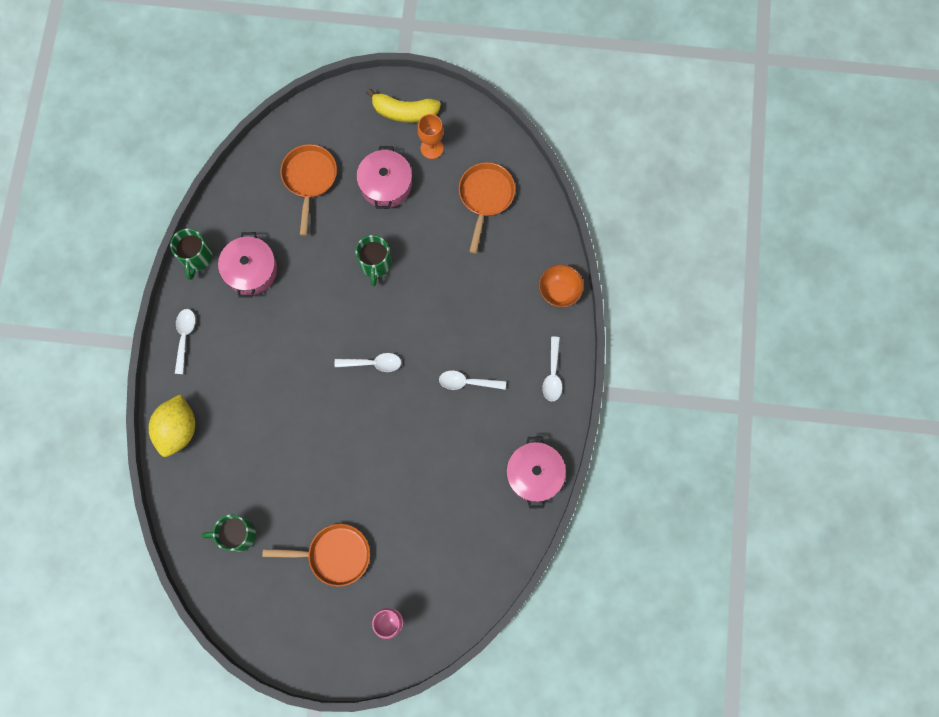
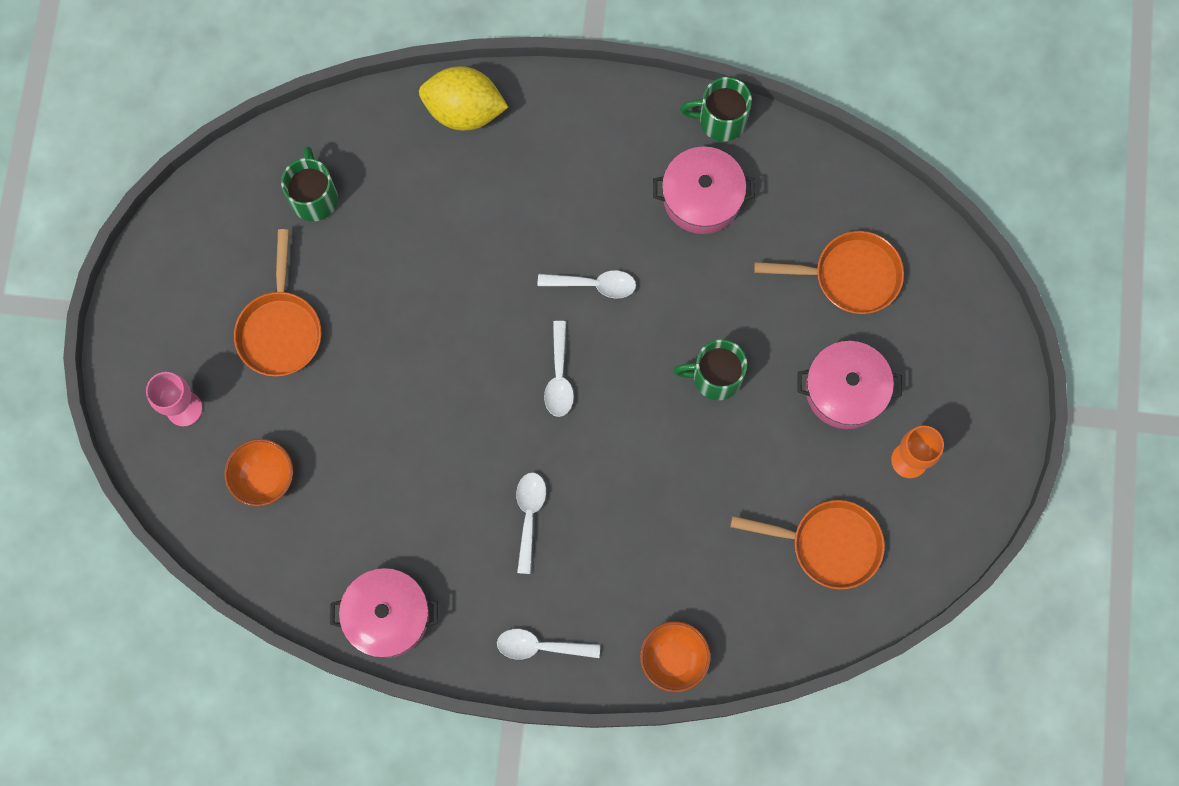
camera: 90 degrees right, 0 degrees up
white spoon [175,309,196,374] -> white spoon moved to [538,270,636,298]
yellow banana [366,88,441,123] -> none
none -> orange bowl [224,439,293,507]

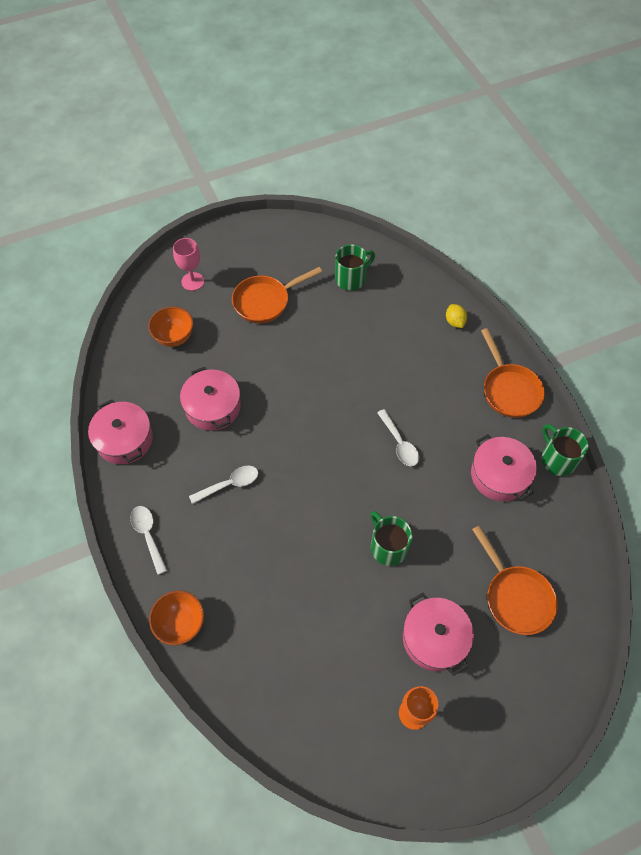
camera: 60 degrees right, 15 degrees down
yellow lemon [419,66,508,131] -> yellow lemon [446,304,467,328], size x0.49
white spoon [544,321,574,417] -> none
orange pan [730,500,885,590] -> orange pan moved to [481,328,545,418]
none -> pink pot [180,367,241,431]

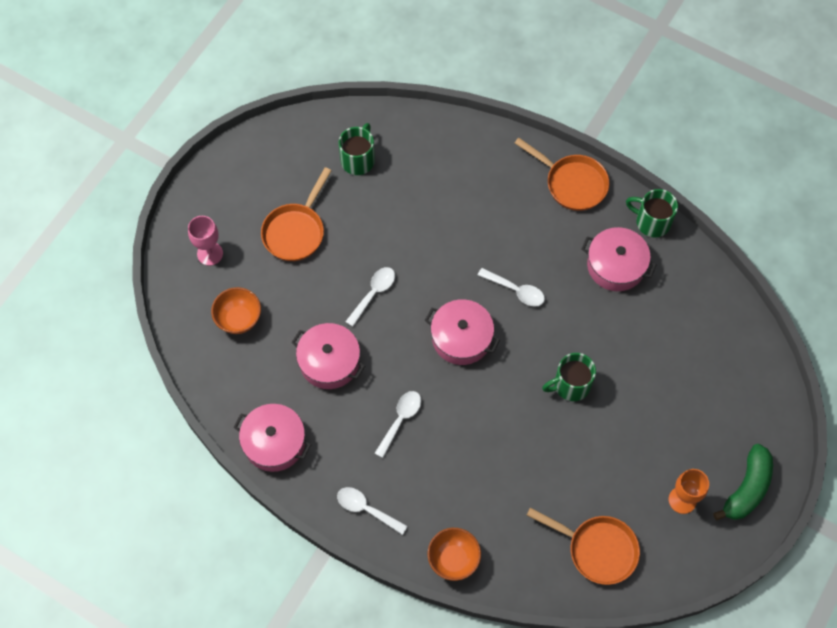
camera: 35 degrees left, 5 degrees up
green mug [371,511,412,566] -> green mug turned 45 degrees counterclockwise [542,353,596,401]
pink pot [403,593,474,676] -> pink pot moved to [425,299,500,365]
yellow lemon [446,304,467,328] -> none
orange pan [472,526,558,635] -> orange pan moved to [527,508,640,585]
none -> white spoon [345,267,395,327]
none -> green banana [713,444,773,520]

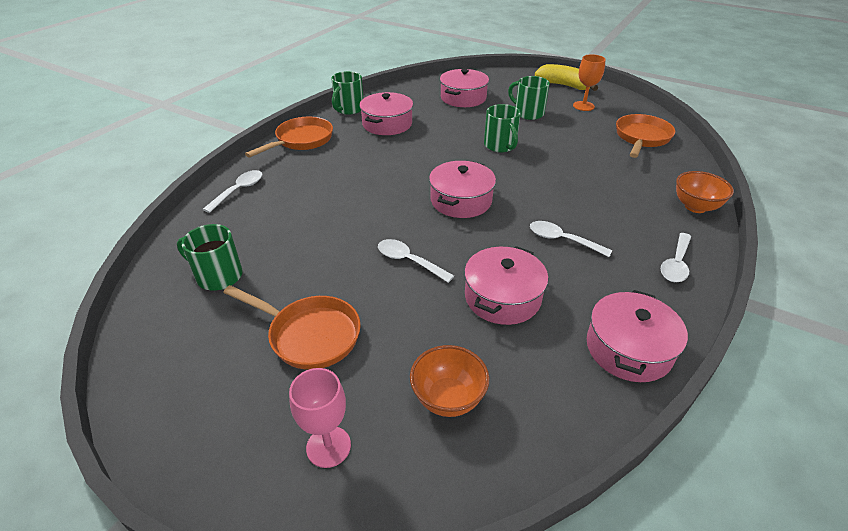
camera: 90 degrees left, 25 degrees down
white spoon [478,268,545,307] -> white spoon moved to [203,170,262,213]
green banana [713,444,773,520] -> yellow banana [535,64,598,91]
none -> pink pot [440,69,489,107]
none -> green mug [508,76,550,120]

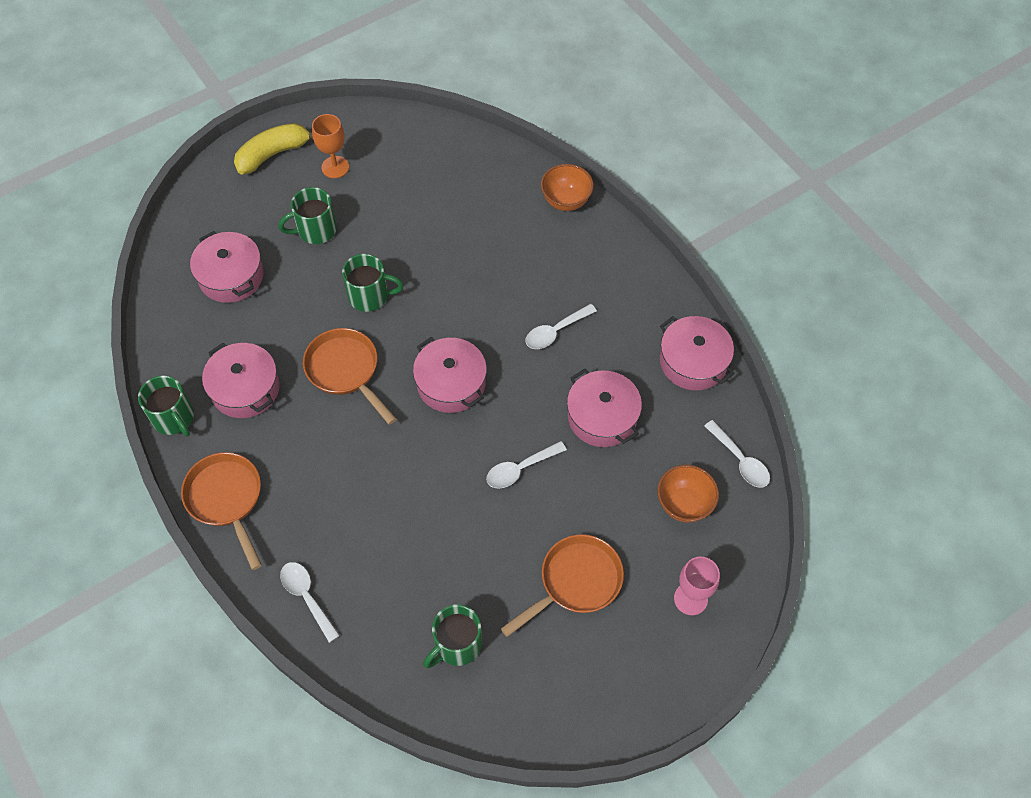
camera: 65 degrees left, 20 degrees up
orange pan [616,114,675,158] -> orange pan moved to [303,328,396,425]
white spoon [661,233,691,282] -> white spoon moved to [705,420,770,487]

